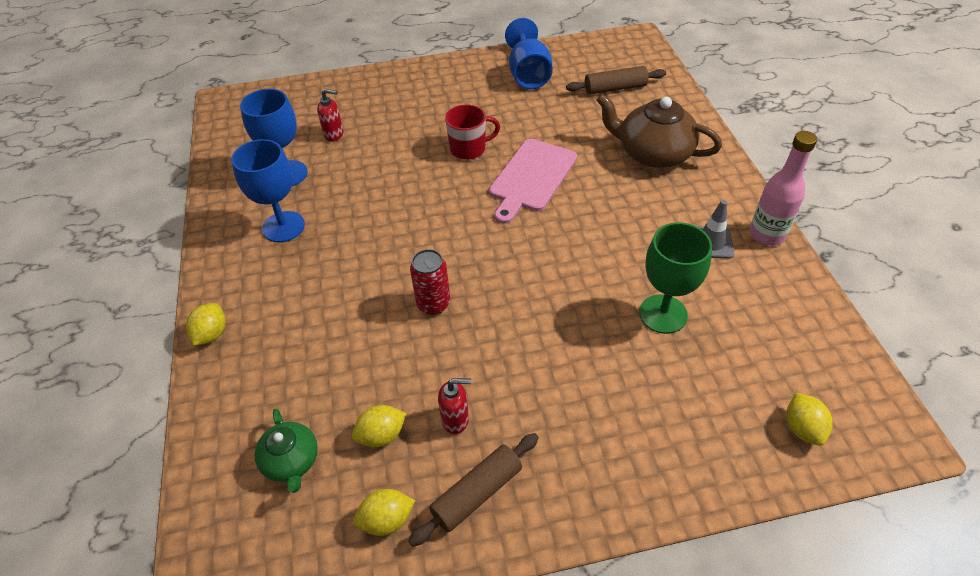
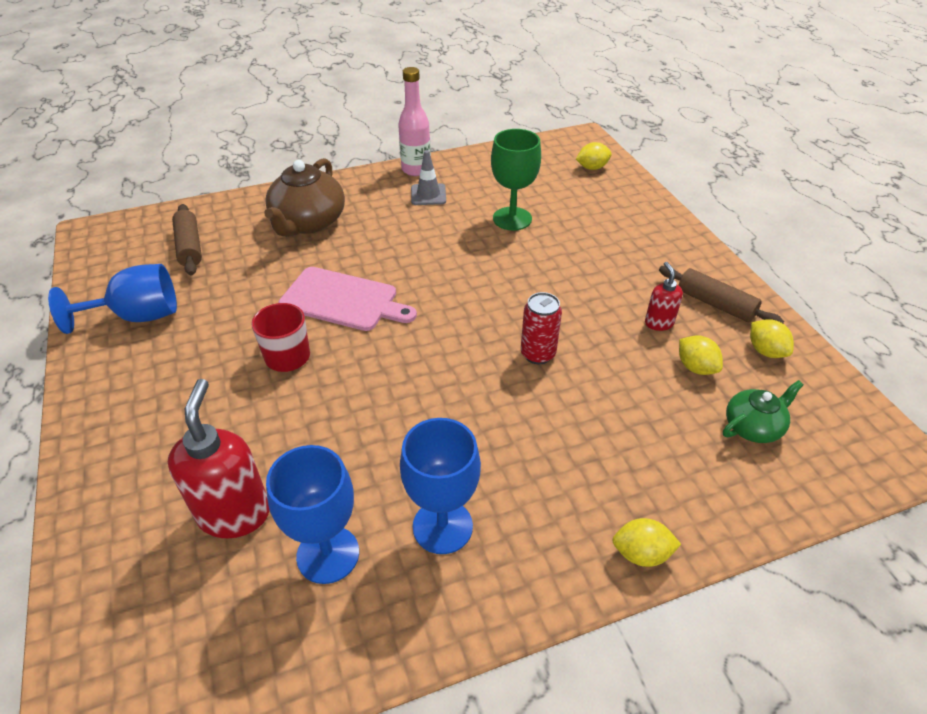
camera: 100 degrees left, 5 degrees down
red soap dispenser [317,89,343,142] -> red soap dispenser [168,379,270,538], size x1.89

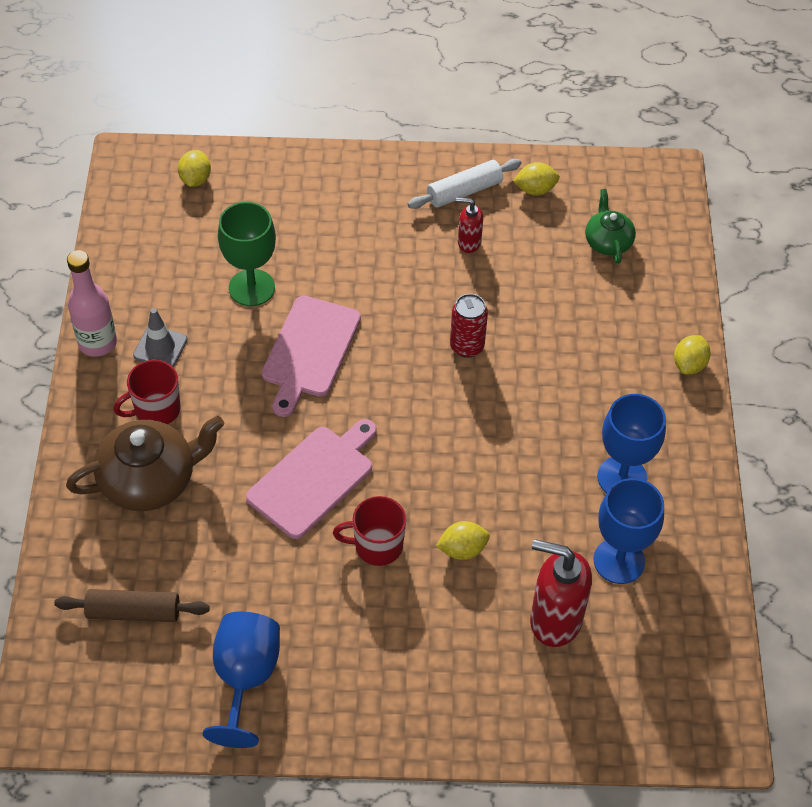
camera: 70 degrees left, 10 degrees up
brown teapot [264,158,345,237] -> brown teapot turned 60 degrees counterclockwise [66,416,224,511]
brown rolling pin [659,266,784,323] -> white rolling pin [408,159,522,209]
yellow lemon [679,335,723,375] -> yellow lemon moved to [436,521,490,560]
none -> red mug [113,360,181,424]
none -> pink cutting board [262,296,361,417]

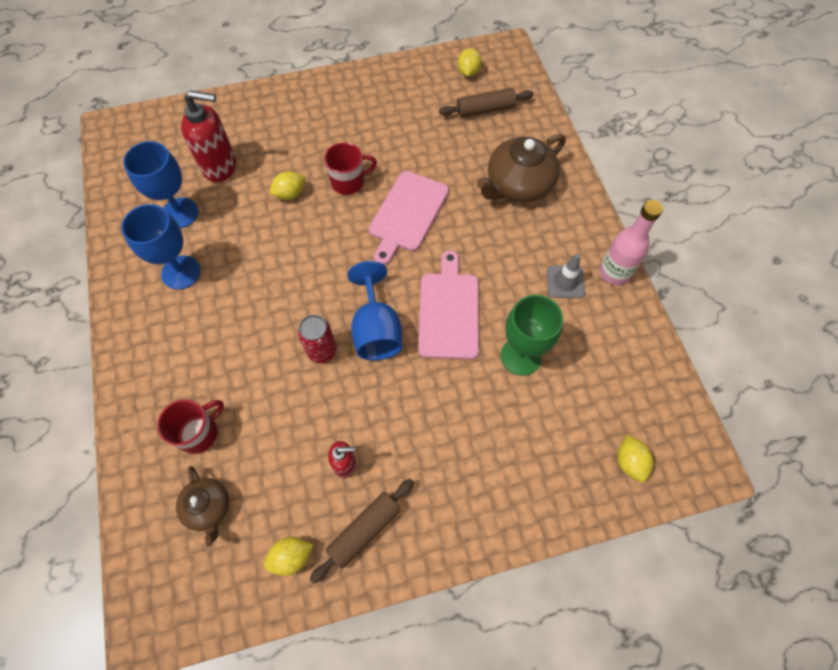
camera: 165 degrees right, 10 degrees up
red mug [113,360,181,424] -> red mug moved to [157,399,224,454]
blue goblet [203,612,280,748] -> blue goblet moved to [347,261,403,360]
white rolling pin [408,159,522,209] -> brown rolling pin [310,479,414,584]
green teapot [585,189,636,264] -> brown teapot [176,466,229,547]
yellow lemon [674,335,711,375] -> yellow lemon moved to [457,48,482,77]

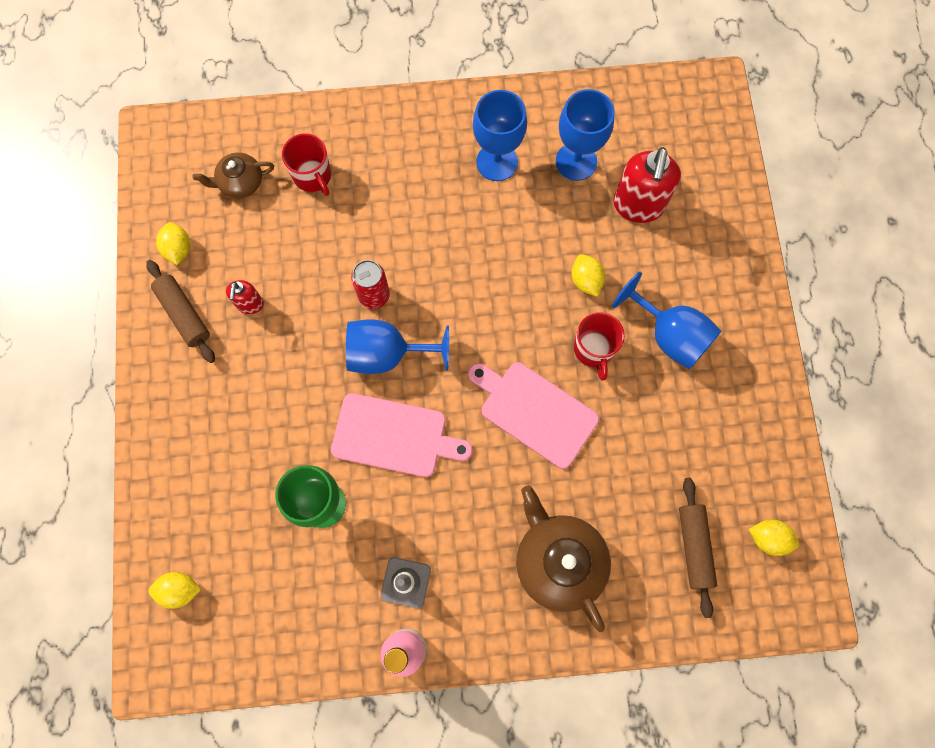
camera: 100 degrees right, 10 degrees up
none -> blue goblet [612,272,721,370]

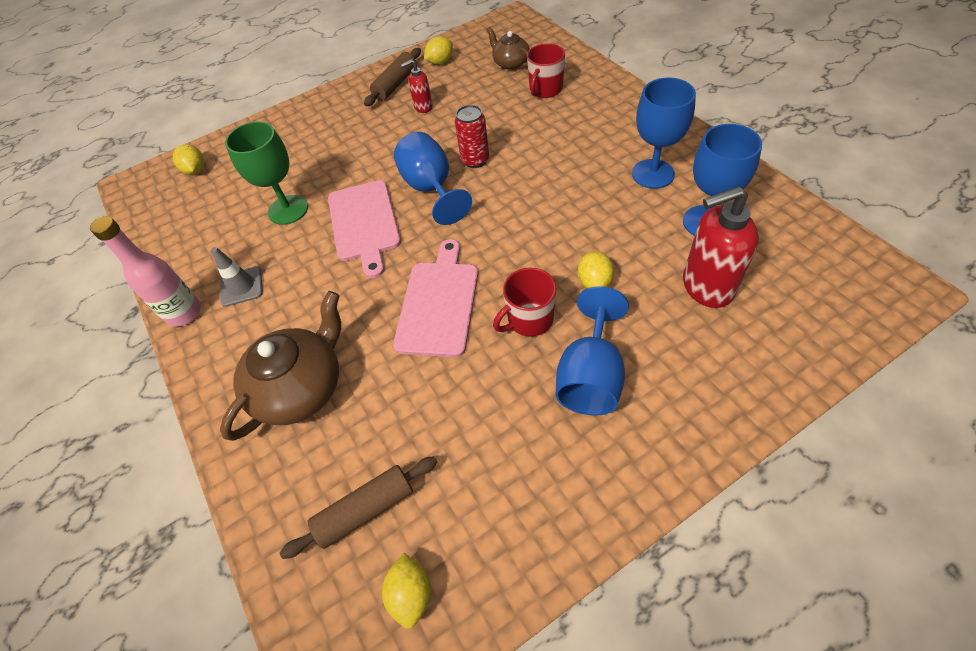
camera: 70 degrees right, 20 degrees down
yellow lemon [572,254,605,297] -> yellow lemon turned 45 degrees counterclockwise [578,251,614,289]

